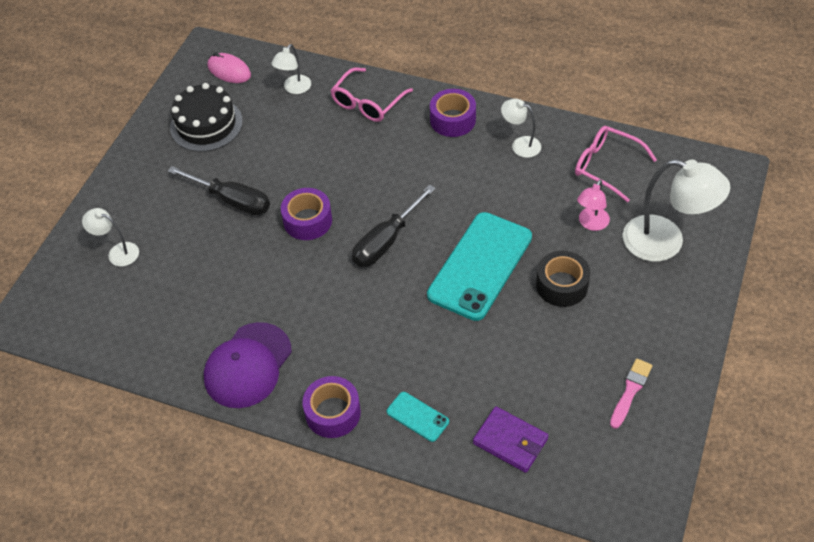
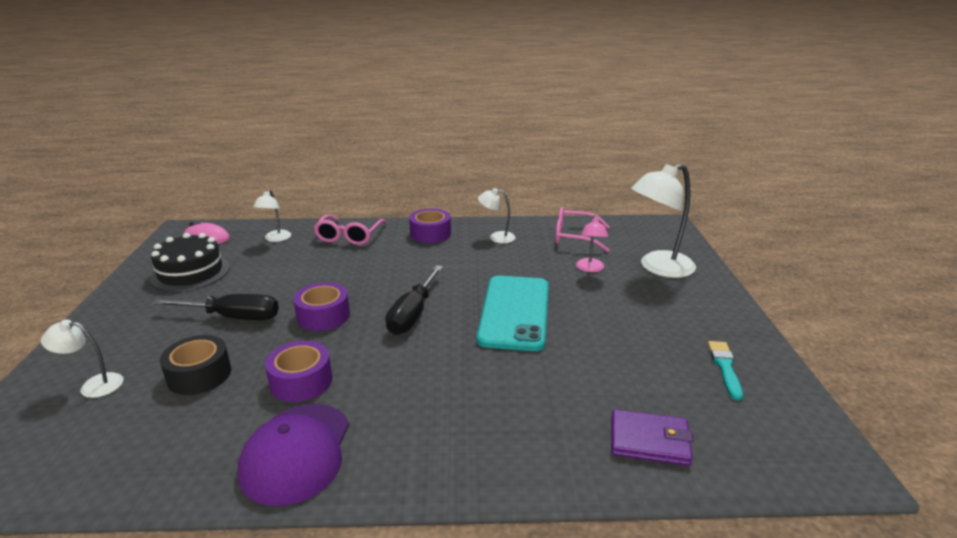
camera: 25 degrees left, 25 degrees down
purple tape [302,376,361,438] -> purple tape moved to [265,341,332,402]
turquoise phone [387,392,449,442] -> none
black tape [536,251,590,307] -> black tape moved to [160,335,231,395]
pink brush [610,359,653,429] -> turquoise brush [708,341,743,400]
white lamp [623,159,730,262] -> white lamp turned 150 degrees clockwise [631,164,696,278]

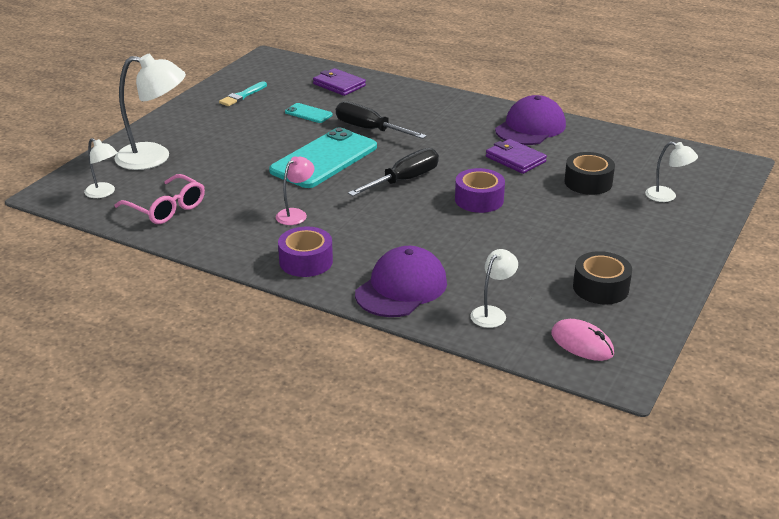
camera: 150 degrees left, 5 degrees up
black cake [150,233,230,292] -> black tape [573,251,632,305]
black screwdriver [153,294,279,320] -> black screwdriver moved to [336,101,427,139]
purple tape [265,341,332,402] -> purple wallet [486,139,547,174]
pink glasses [313,215,386,245] -> purple cap [355,246,447,317]
white lamp [478,188,515,243] -> white lamp moved to [84,138,118,198]
pink lamp [576,215,609,272] -> pink lamp moved to [276,156,314,225]
none -> turquoise phone [285,103,333,123]

